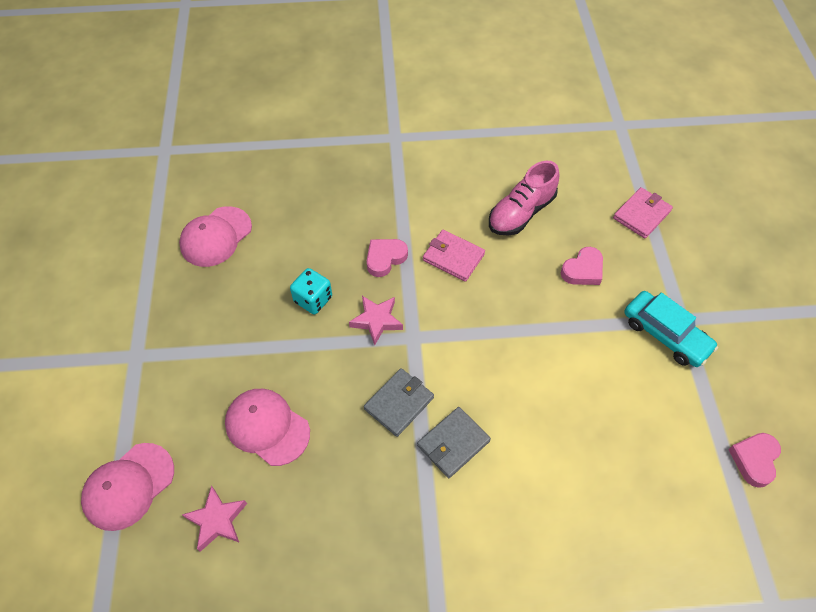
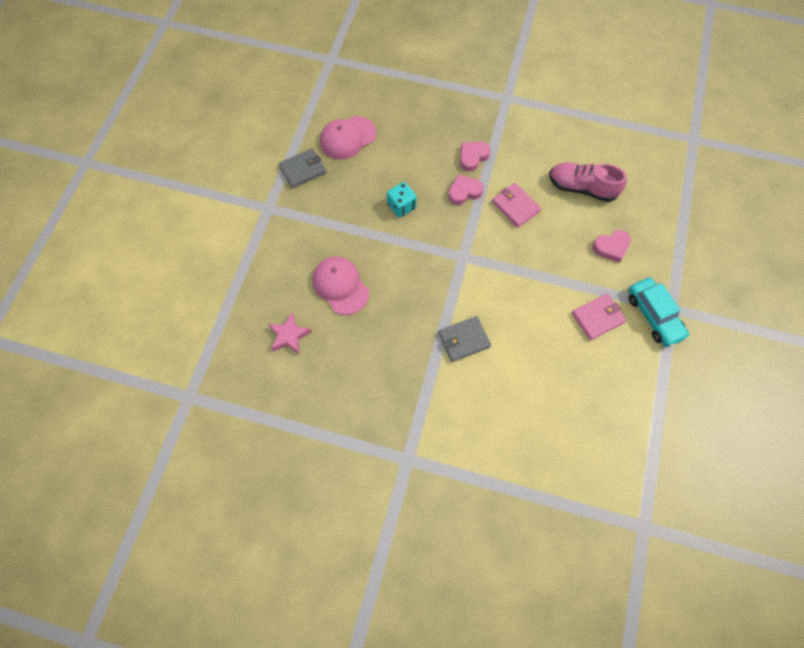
camera: 20 degrees right, 10 degrees up
pink cap [81,443,174,531] -> none
pink star [349,296,403,345] -> none
grey wallet [364,368,434,437] -> grey wallet moved to [279,148,326,188]
pink shoe [489,161,559,236] -> pink shoe turned 45 degrees clockwise [549,163,627,202]
pink wallet [613,187,673,239] -> pink wallet moved to [572,293,627,340]
pink heart [728,433,781,488] -> pink heart moved to [460,142,491,172]

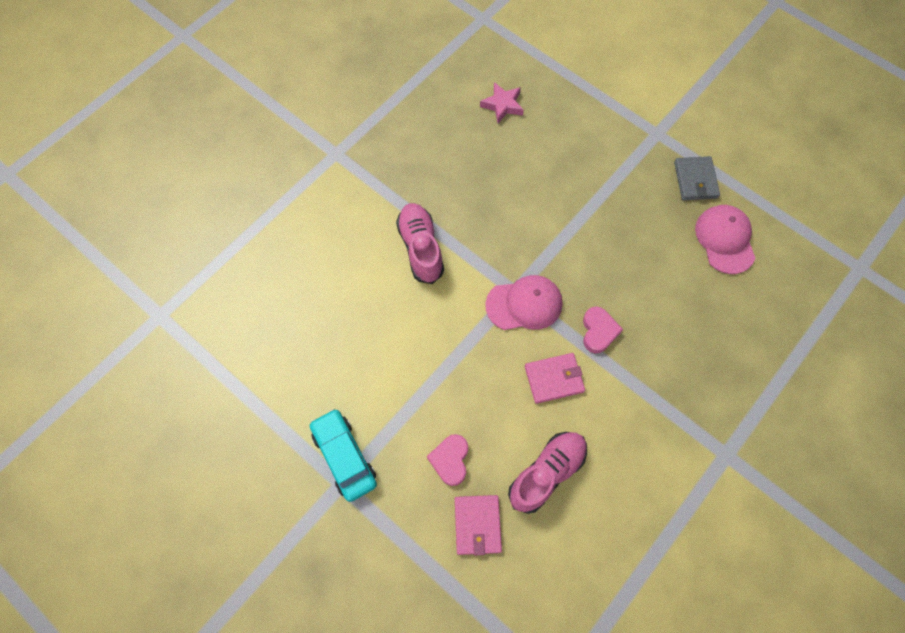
camera: 115 degrees right, 0 degrees up
pink cap [313,257,369,315] -> pink cap moved to [485,275,562,330]
turquoise dice [387,182,417,218] -> none
grey wallet [438,316,491,362] -> pink shoe [396,203,444,284]
pink heart [460,142,491,172] -> none
pink wallet [572,293,627,340] -> pink wallet moved to [455,495,502,555]
turquoise car [628,278,689,347] -> turquoise car turned 60 degrees clockwise [310,408,377,502]

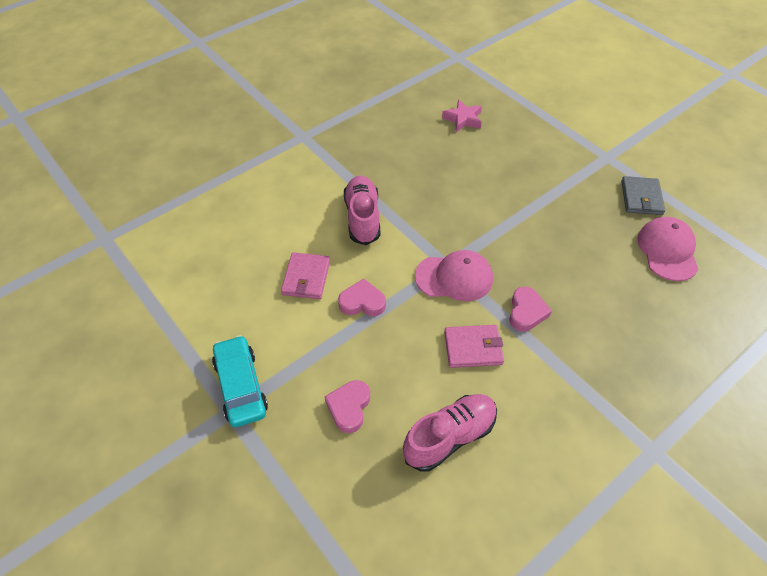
camera: 10 degrees right, 15 degrees down
pink wallet [455,495,502,555] -> pink wallet moved to [281,252,330,299]
none -> pink heart [338,279,386,316]

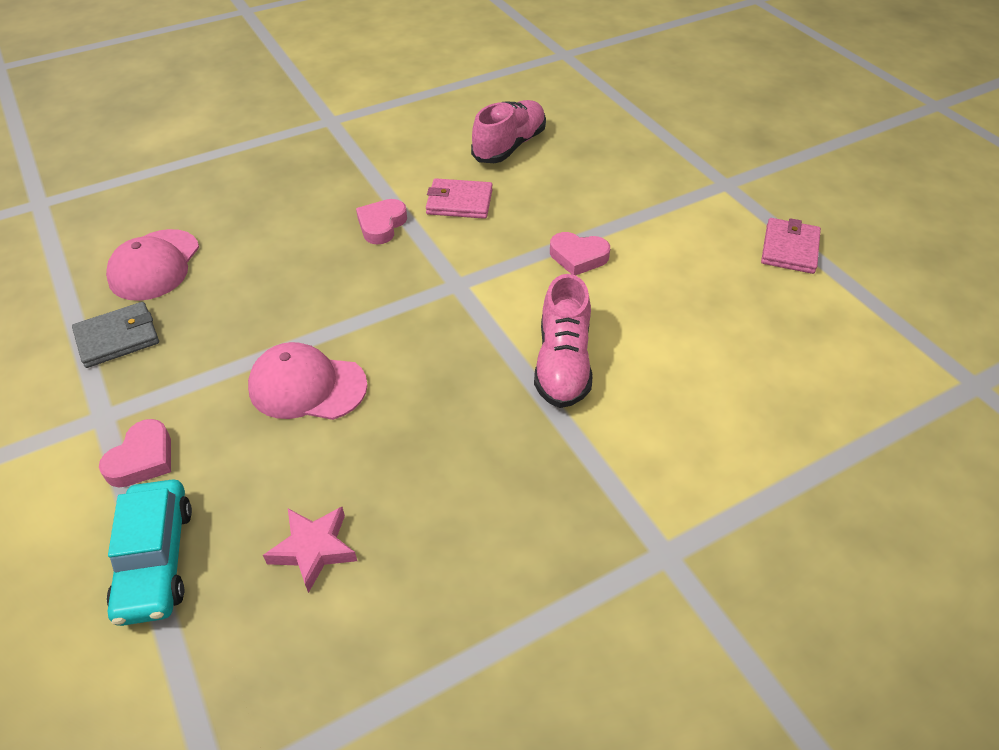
camera: 170 degrees left, 5 degrees down
turquoise car [212,335,268,427] -> turquoise car moved to [107,479,192,626]
pink wallet [281,252,330,299] -> pink wallet moved to [761,218,821,274]
pink heart [324,380,370,433] -> pink heart moved to [99,419,171,487]
pink shoe [403,394,497,472] -> pink shoe turned 150 degrees clockwise [471,100,546,163]
pink cap [415,250,493,301] -> pink cap moved to [248,342,368,420]
grey wallet [621,176,665,215] -> grey wallet turned 45 degrees clockwise [72,302,159,368]

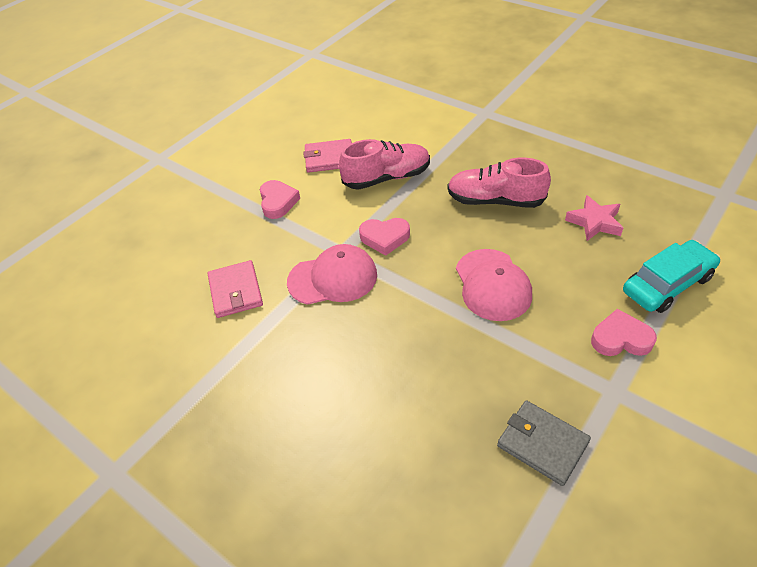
camera: 110 degrees left, 0 degrees up
pink cap [106,229,199,301] -> pink cap moved to [287,244,377,305]
pink heart [356,199,407,245] -> pink heart moved to [359,218,410,256]
pink shoe [471,100,546,163] -> pink shoe moved to [448,158,551,208]
pink wallet [761,218,821,274] -> pink wallet moved to [303,139,352,173]

